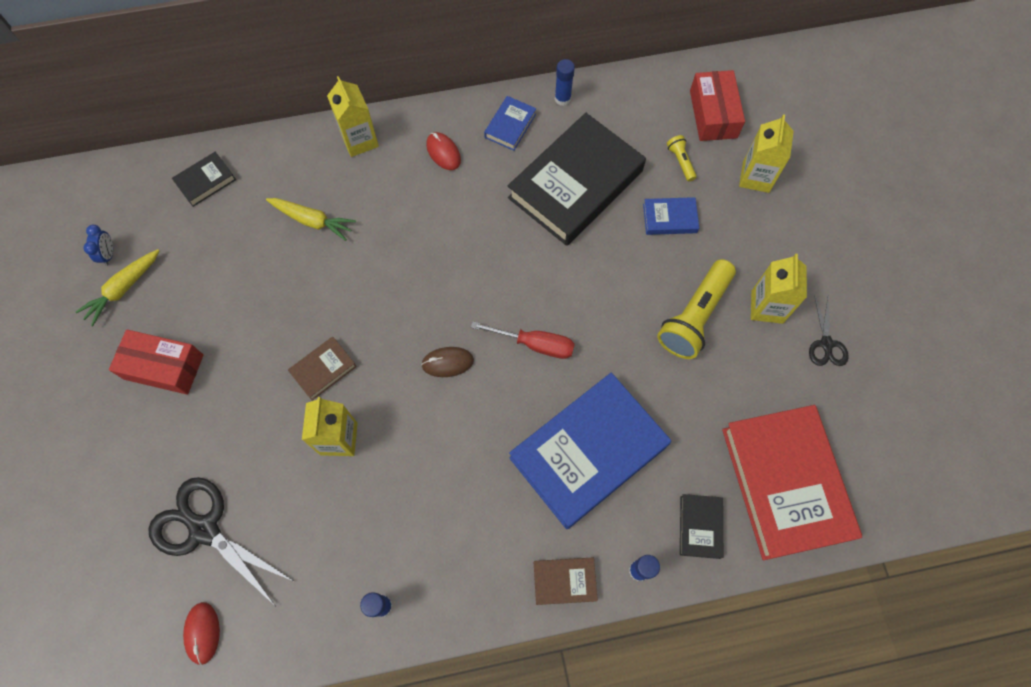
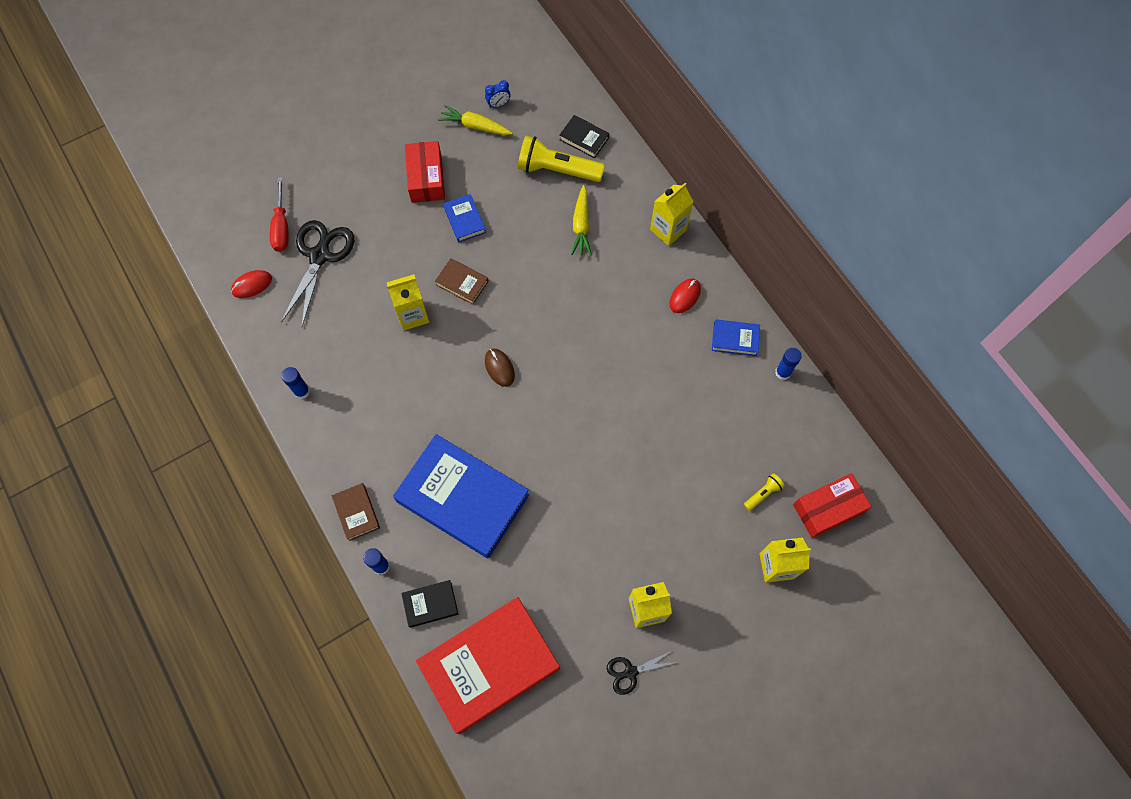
camera: 70 degrees right, 0 degrees up
red screwdriver [471,322,575,359] -> red screwdriver moved to [270,177,288,252]
black book [508,113,646,246] -> none
blue book [643,197,699,235] -> blue book moved to [443,194,486,242]
yellow flashlight [657,259,736,359] -> yellow flashlight moved to [518,136,605,182]

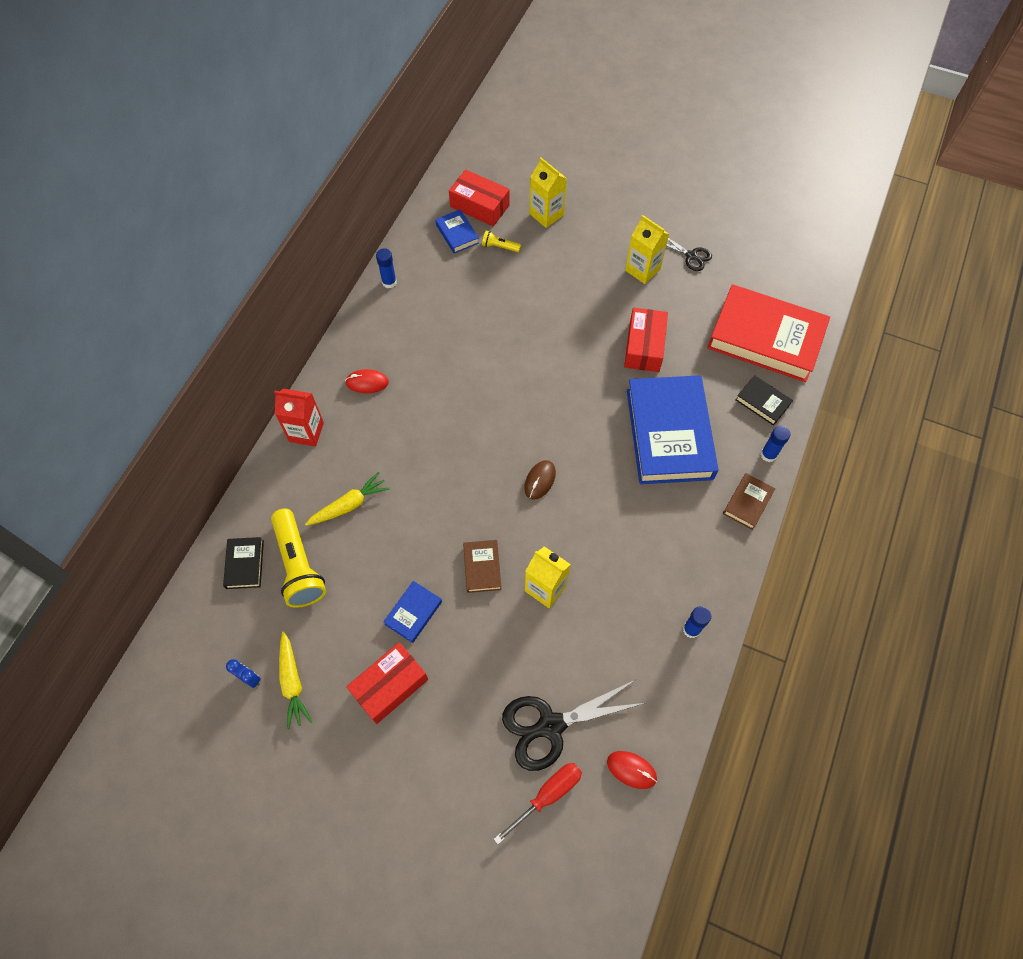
camera: 125 degrees left, 5 degrees down
yellow carton [650,183,693,246] -> red carton [274,389,324,447]
blue book [712,319,760,356] -> blue book moved to [435,209,479,253]
none -> red box [624,308,668,372]

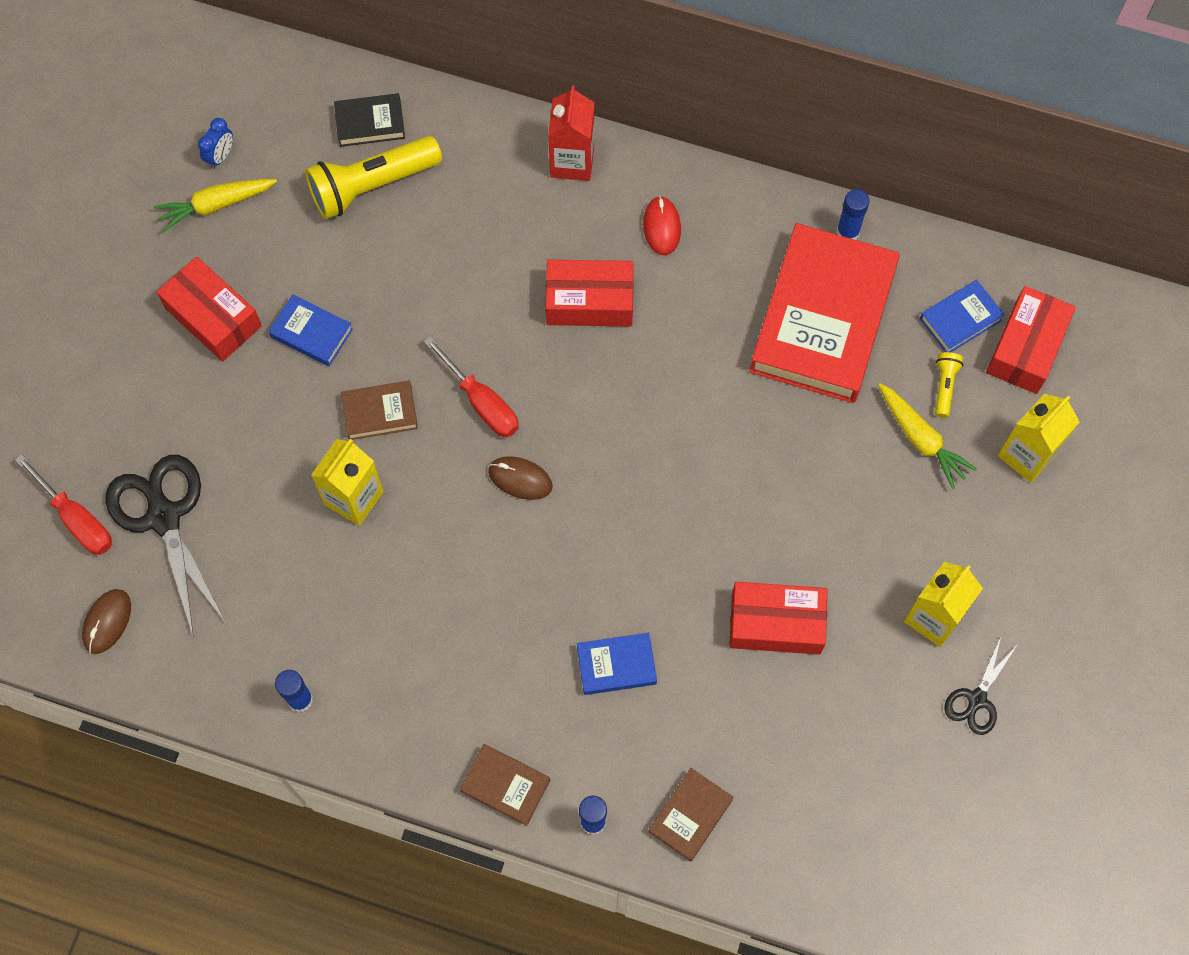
camera: 85 degrees right, 5 degrees up
yellow carrot [305,472,390,526] -> yellow carrot moved to [878,383,977,489]
red mouse [607,751,657,789] -> brown mouse [82,589,131,654]
blue book [627,375,719,484] -> blue book [577,633,657,695], size x0.43
red book [707,284,830,382] -> red book moved to [749,223,900,403]
black book [736,375,793,426] -> brown book [648,768,733,862]
none -> red screwdriver [424,336,519,437]
none -> red box [546,260,634,327]

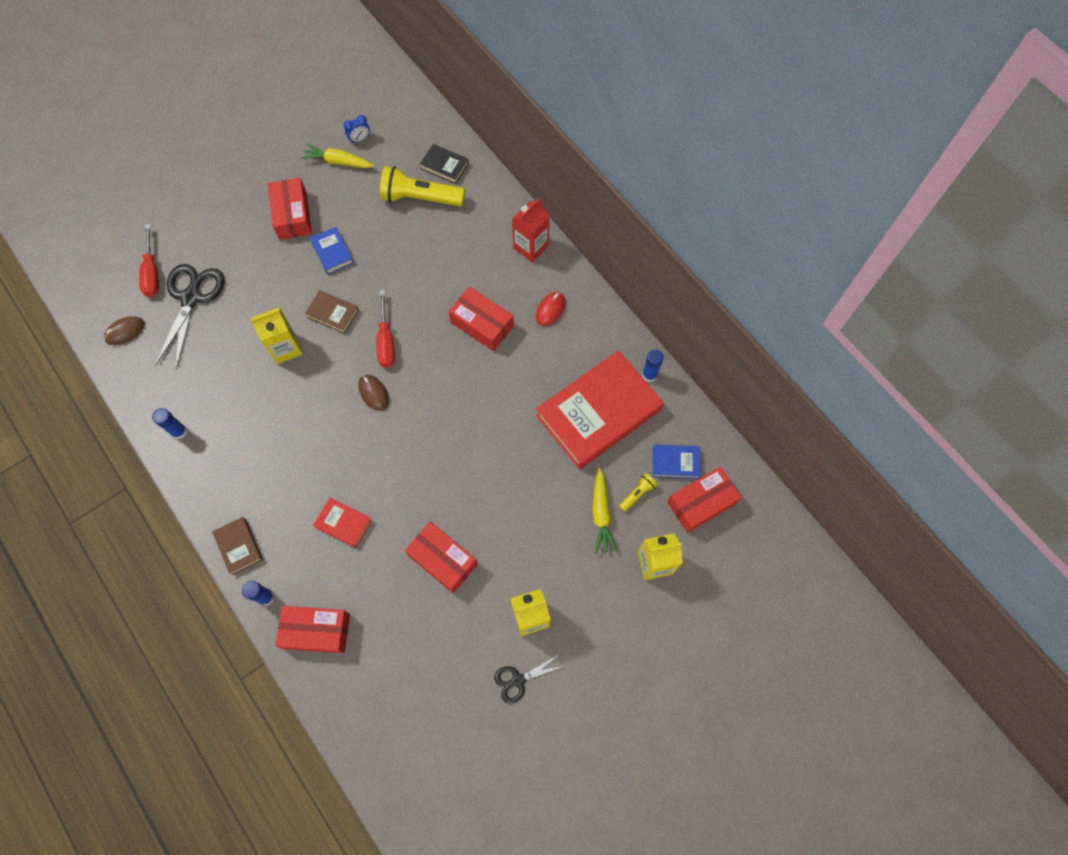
camera: 35 degrees right, 0 degrees up
blue book [577,633,657,695] -> red book [313,497,372,548]
brown book [648,768,733,862] -> red box [275,606,350,653]

